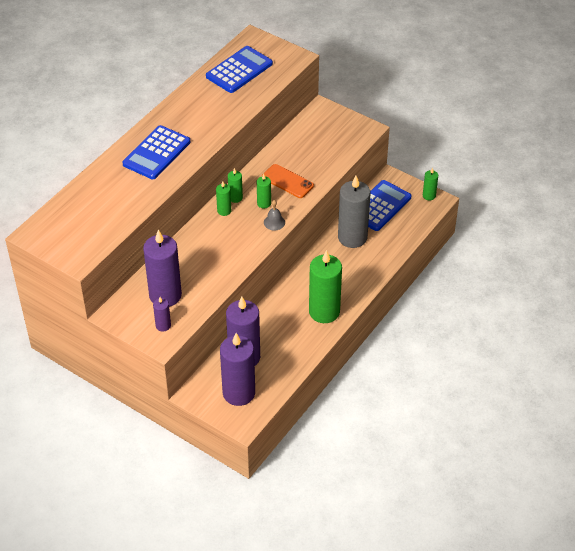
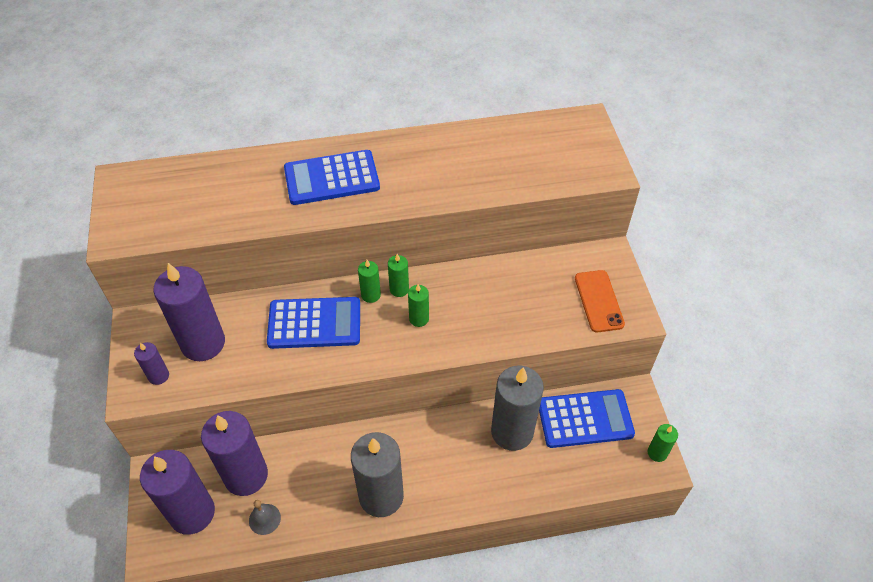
camera: 45 degrees right, 5 degrees up
blue calculator [206,46,273,93] -> blue calculator moved to [267,297,360,349]
orange phone [262,164,314,198] -> orange phone moved to [575,270,625,332]
grey bell [264,200,285,230] -> grey bell moved to [249,500,281,535]
green candle [309,250,342,323] -> grey candle [351,432,404,517]

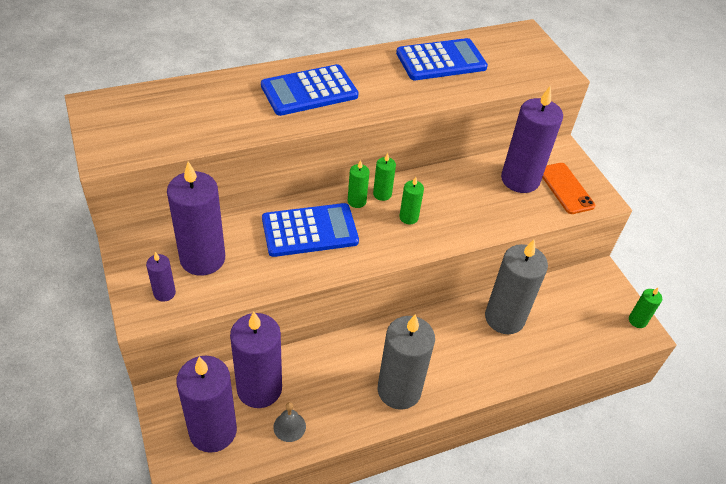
camera: 15 degrees left, 5 degrees down
blue calculator [539,389,635,448] -> blue calculator moved to [396,38,488,80]
none -> purple candle [501,85,563,193]

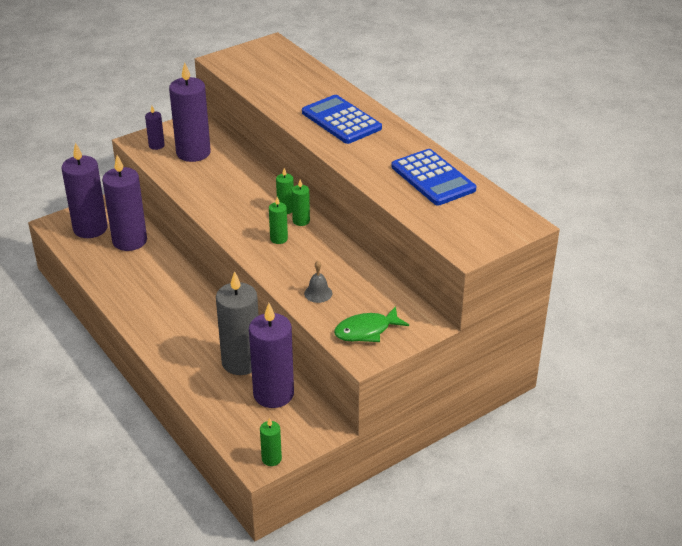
camera: 80 degrees right, 10 degrees down
blue calculator [262,203,359,257] -> none
grey bell [273,402,306,442] -> grey bell moved to [304,261,332,303]
grey candle [378,314,435,410] -> none
purple candle [501,85,563,193] -> purple candle moved to [249,303,294,408]
orange phone [542,163,595,214] -> green fish [334,306,409,342]

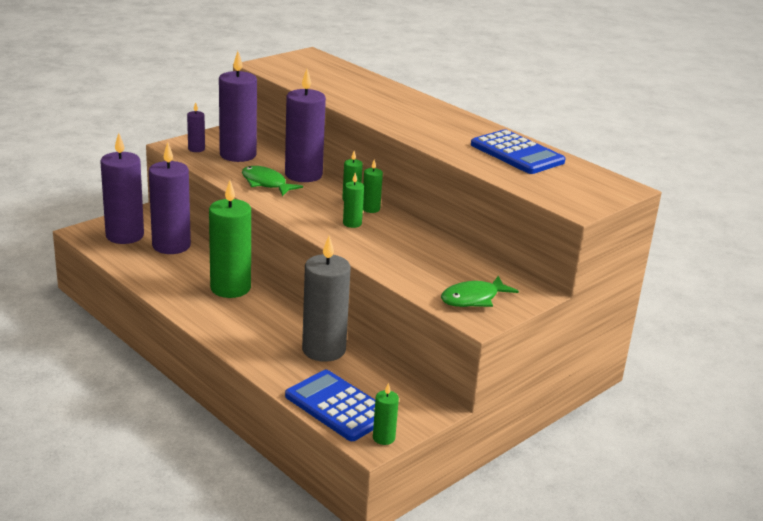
camera: 10 degrees left, 10 degrees down
purple candle [249,303,294,408] -> purple candle moved to [285,69,326,182]
blue calculator [302,95,382,144] -> blue calculator moved to [285,370,375,441]
grey bell [304,261,332,303] -> none
none -> green candle [209,181,251,298]
none -> green fish [242,166,303,196]

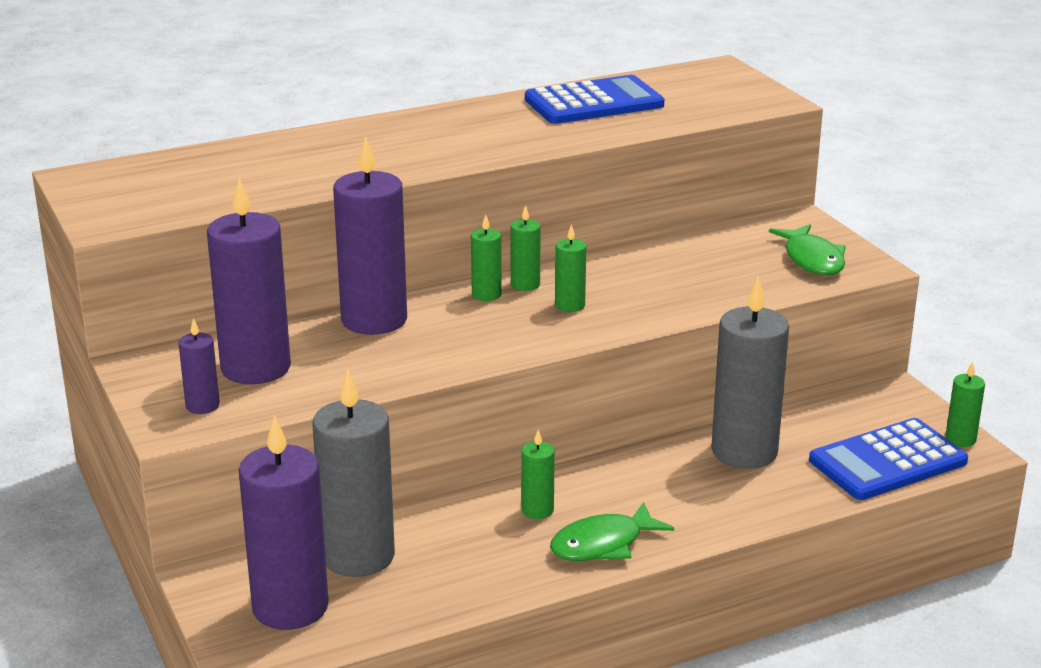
camera: 70 degrees left, 0 degrees up
purple candle [149,142,191,254] -> grey candle [312,370,395,577]
green candle [209,181,251,298] -> green candle [521,430,555,519], size x0.46
green fish [242,166,303,196] -> green fish moved to [550,502,674,561]

